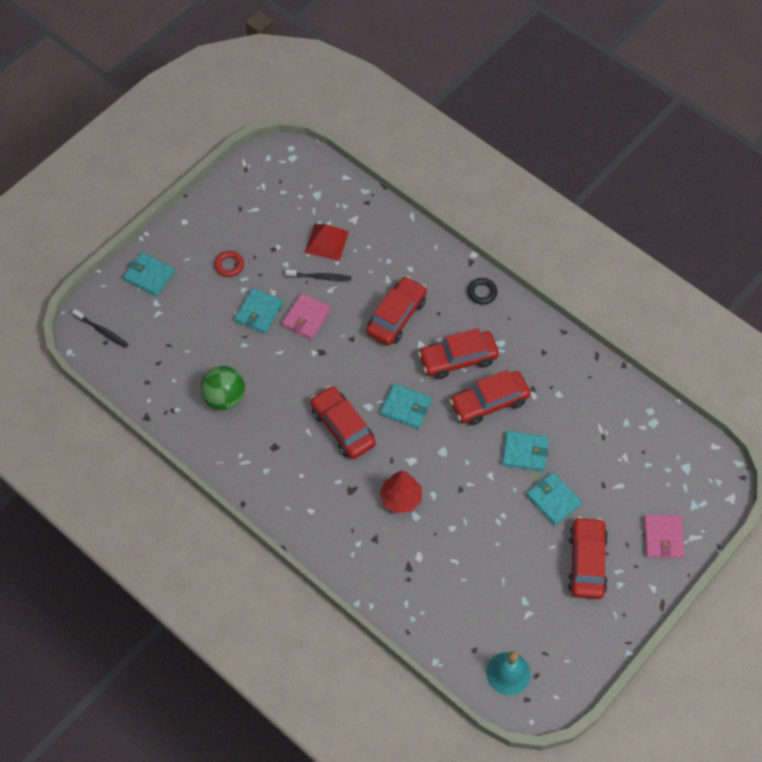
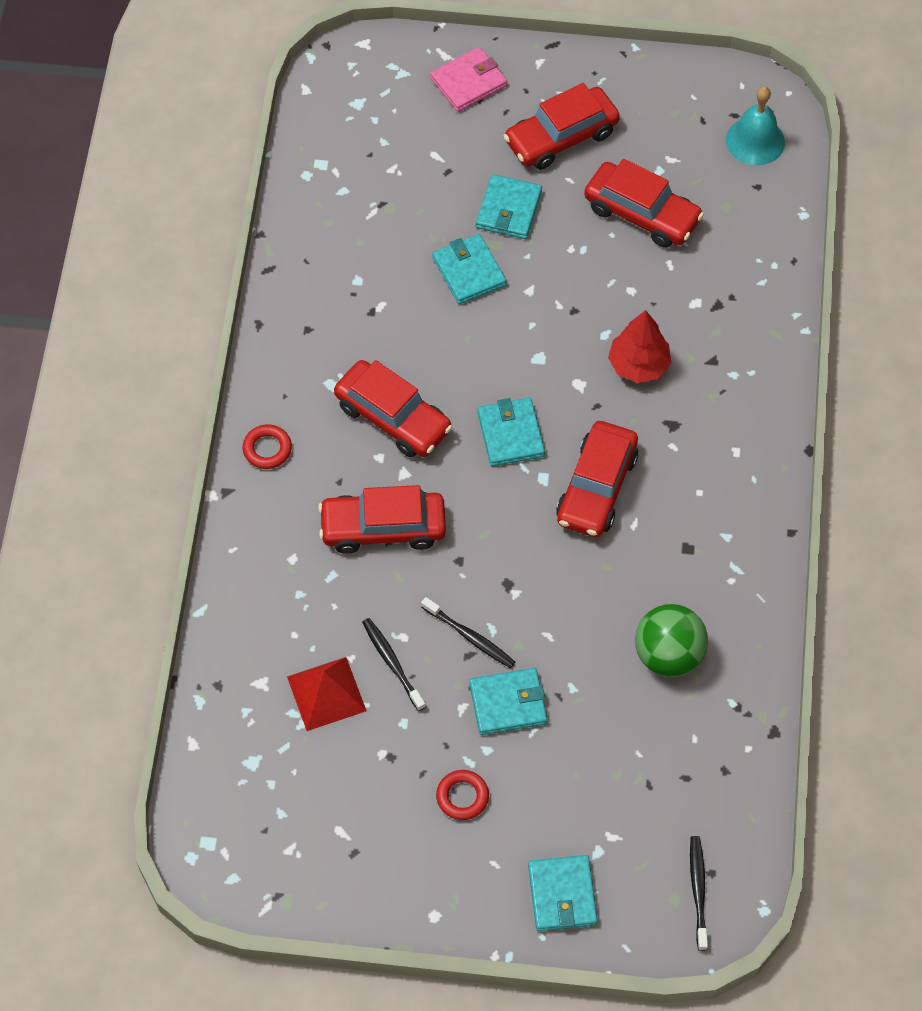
camera: 125 degrees left, 0 degrees up
pink wallet [282,293,331,340] -> black toothbrush [421,597,515,668]
red car [449,370,531,425] -> red car moved to [584,159,704,248]
black ring [467,278,498,305] -> red ring [243,425,292,469]

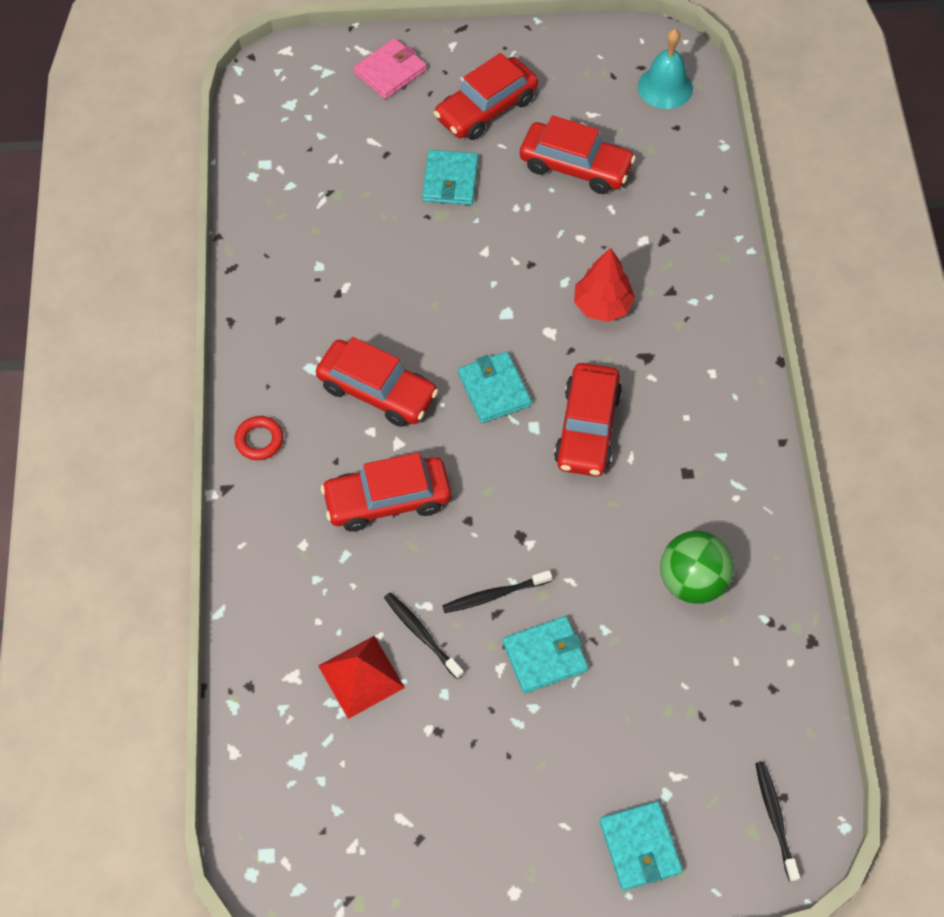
camera: 10 degrees left, 0 degrees up
black toothbrush [421,597,515,668] -> black toothbrush turned 135 degrees clockwise [442,570,552,613]
turquoise wallet [432,234,507,304] -> none
red ring [436,770,489,820] -> none

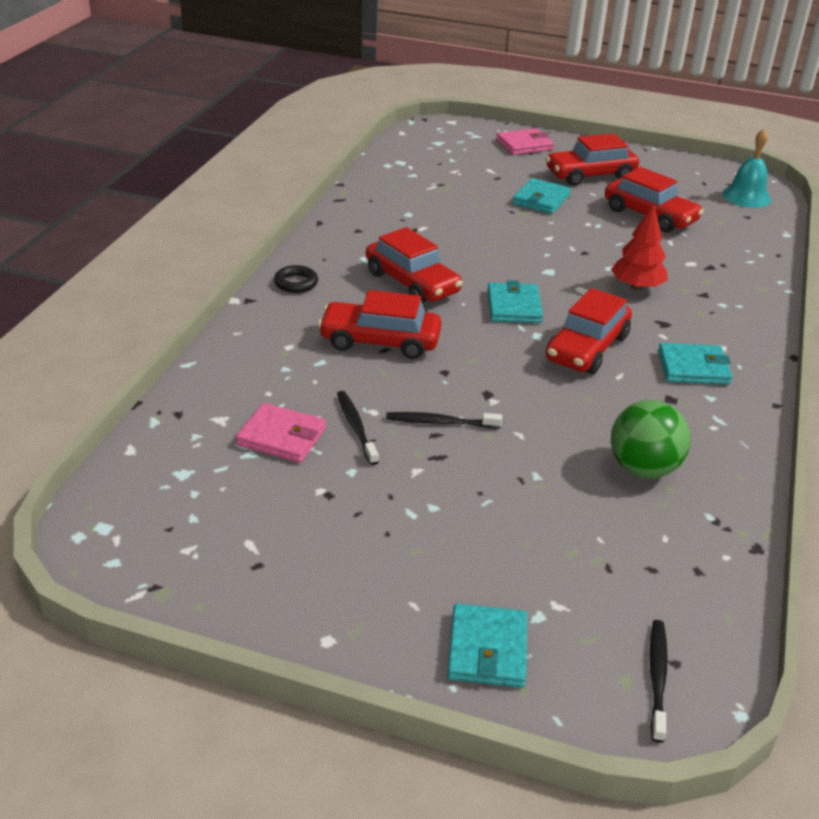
camera: 20 degrees right, 25 degrees down
red ring [234,416,283,460] -> black ring [274,265,318,293]
red pyramid [318,636,405,719] -> pink wallet [236,403,326,463]
turquoise wallet [503,616,588,693] -> turquoise wallet moved to [658,343,732,385]

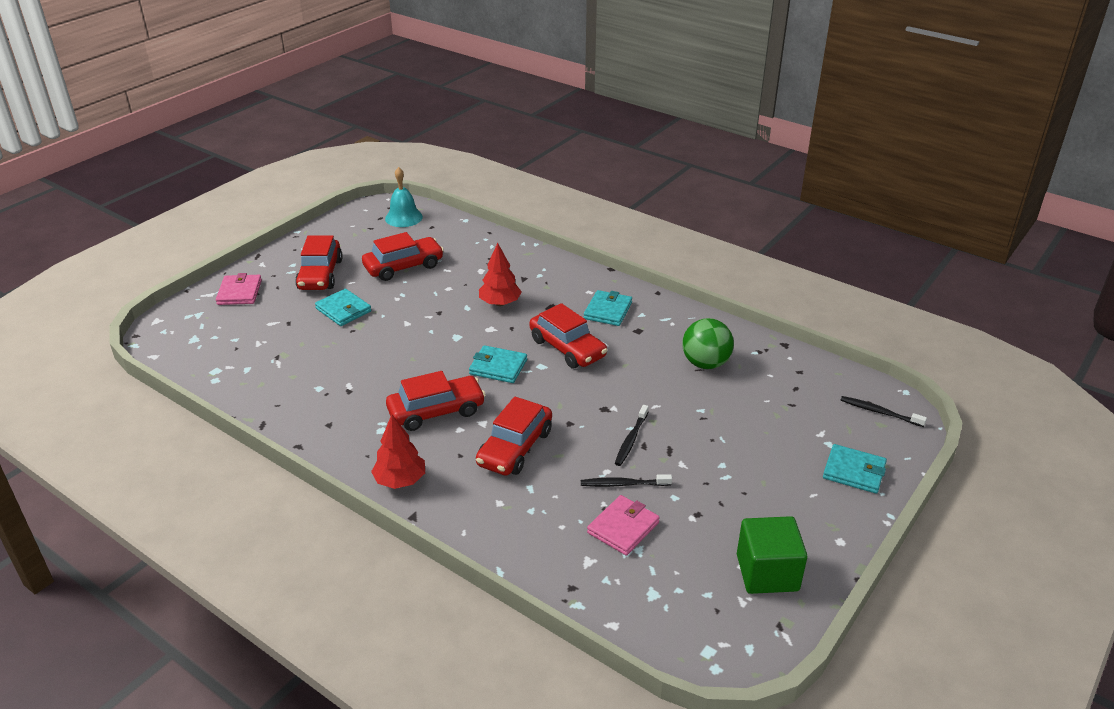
camera: 70 degrees left, 0 degrees up
black ring [274,265,318,293] -> red tree [371,414,425,489]
none -> green cube [737,516,807,594]

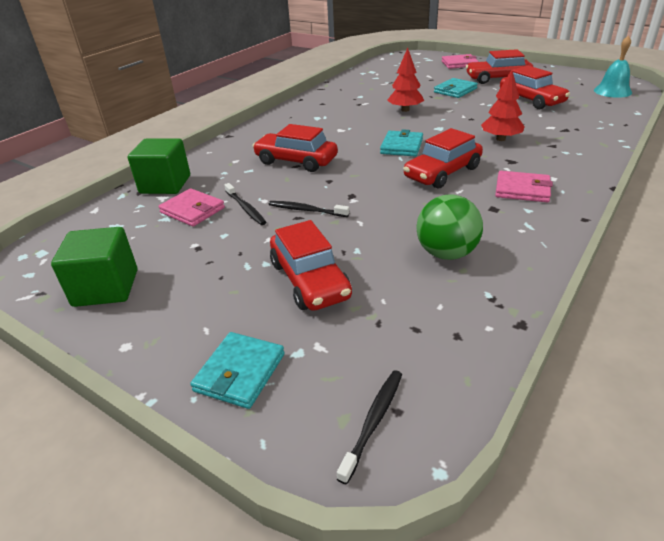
camera: 90 degrees right, 0 degrees up
red tree [371,414,425,489] -> red tree moved to [387,48,424,112]
red car [386,371,486,431] -> red car moved to [270,220,352,311]
black toothbrush [581,474,672,487] -> black toothbrush turned 150 degrees clockwise [224,183,266,225]
turquoise wallet [584,290,632,326] -> pink wallet [495,171,553,202]
none -> green cube [128,138,190,194]

